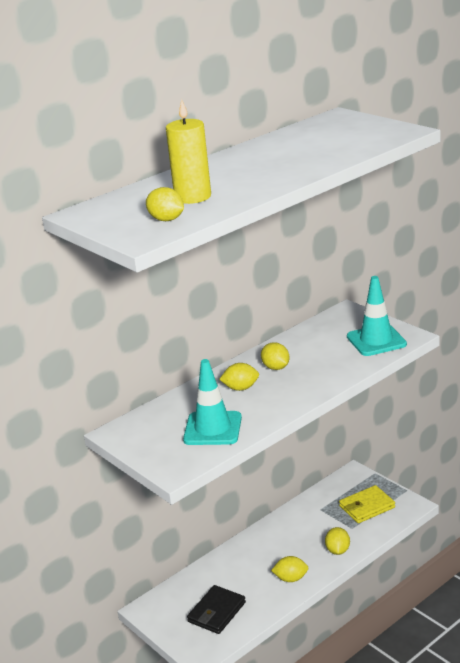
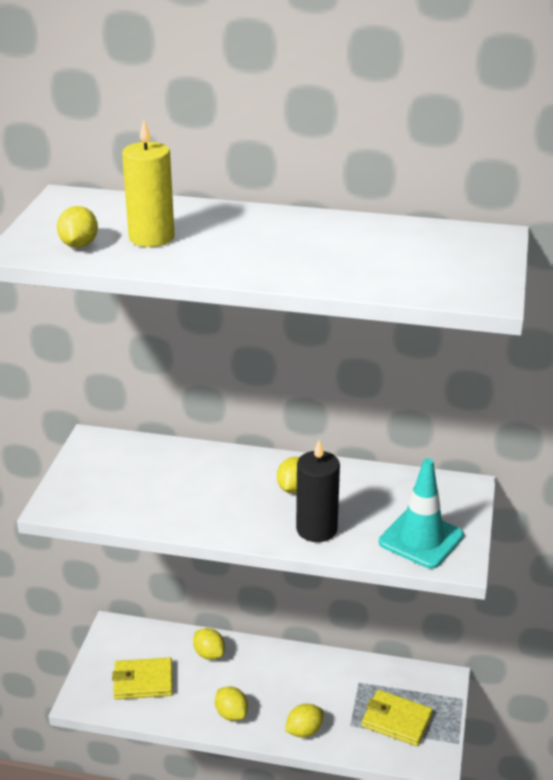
camera: 50 degrees right, 5 degrees up
turquoise traffic cone [183,359,242,445] -> none
black wallet [187,585,246,634] -> yellow wallet [112,658,173,699]
yellow lemon [219,363,259,391] -> yellow lemon moved to [193,628,225,660]
none -> black candle [296,440,340,542]

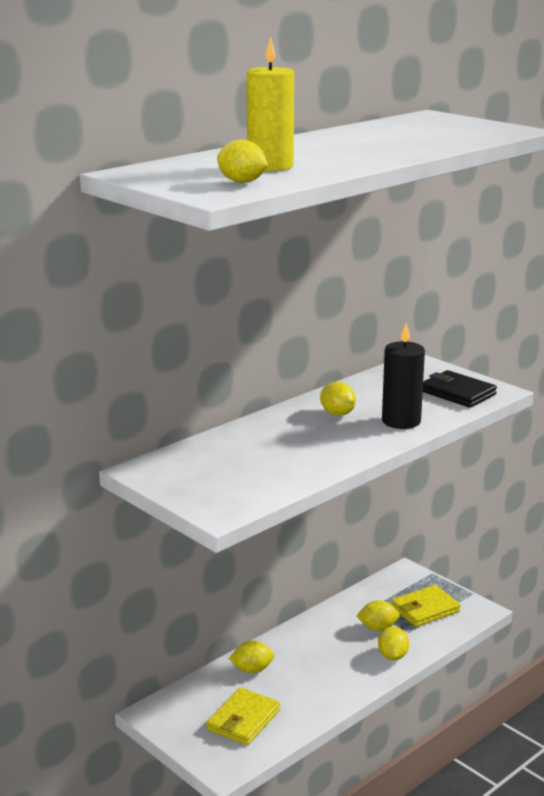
camera: 55 degrees left, 10 degrees down
yellow lemon [215,686,248,721] -> yellow lemon moved to [356,600,400,631]
turquoise traffic cone [379,458,464,569] -> black wallet [423,370,497,408]

